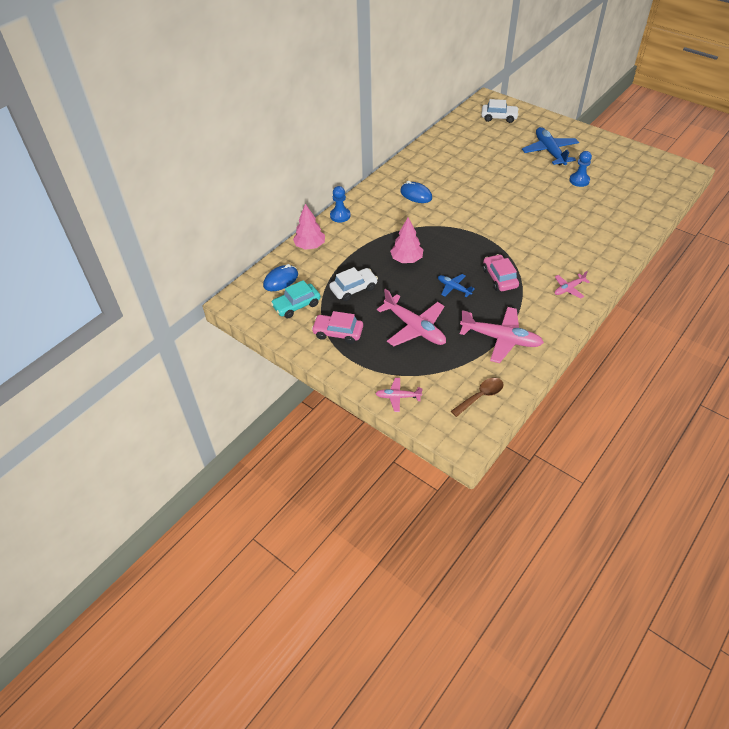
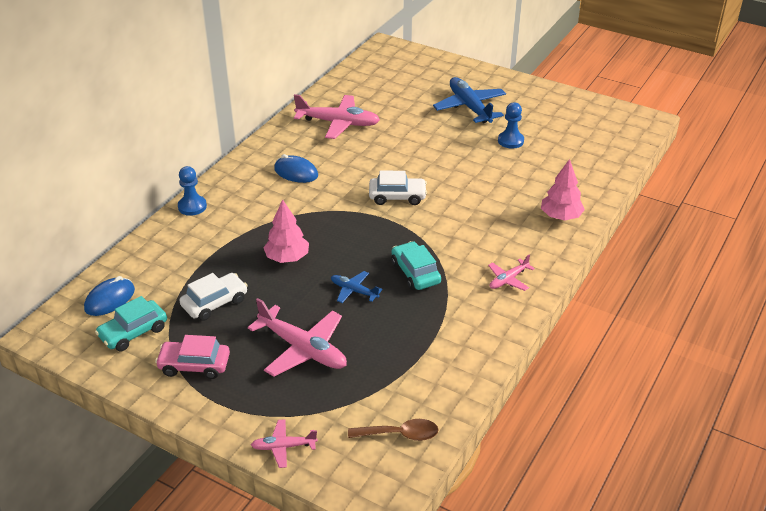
camera: 10 degrees left, 10 degrees down
pink tree [293,204,325,250] -> pink tree moved to [541,159,585,220]
brown spoon [451,378,504,417] -> brown spoon turned 45 degrees clockwise [348,419,439,441]
pink plane [460,307,544,363] -> pink plane moved to [294,94,380,139]
white car [481,99,519,123] -> white car moved to [369,171,427,205]
pink car [483,254,519,291] -> turquoise car [391,241,441,290]

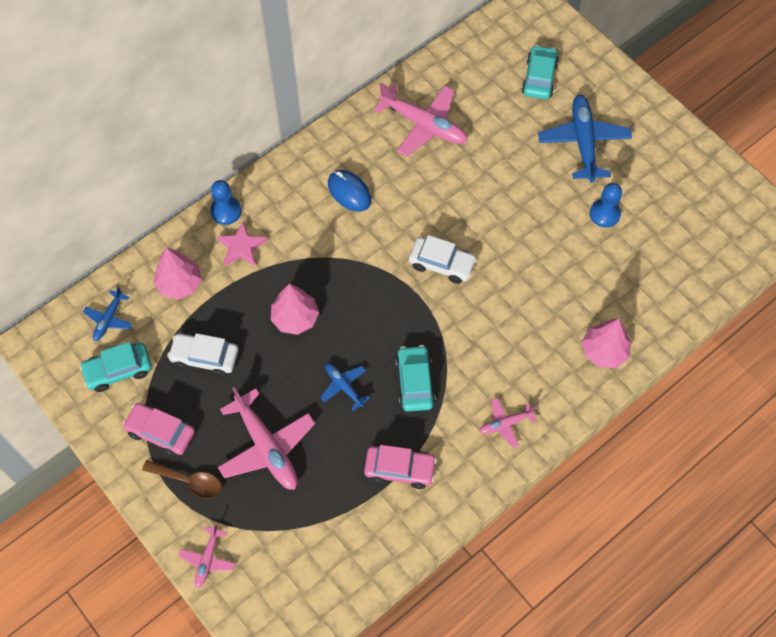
camera: 20 degrees right, 25 degrees up
blue mouse [84,276,135,316] -> blue plane [83,287,132,341]
white car [179,273,248,321] -> white car turned 150 degrees counterclockwise [167,333,238,376]
pink plane [251,419,318,468] -> pink plane turned 90 degrees counterclockwise [178,524,235,588]
brown spoon [348,419,439,441] -> brown spoon moved to [142,460,222,498]
none -> pink tree [154,247,202,300]
none -> pink star [217,222,267,266]
none -> pink car [364,445,437,489]
none -> turquoise car [521,45,559,99]

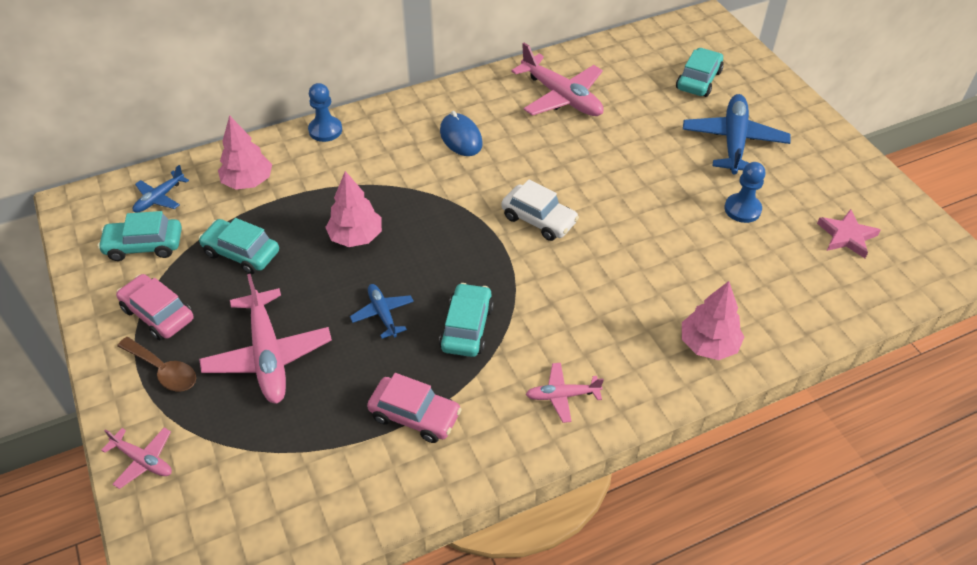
camera: 15 degrees right, 15 degrees down
white car [167,333,238,376] -> turquoise car [198,218,279,274]
pink plane [178,524,235,588] -> pink plane turned 90 degrees counterclockwise [101,428,172,489]
pink star [217,222,267,266] -> pink star moved to [817,209,881,258]

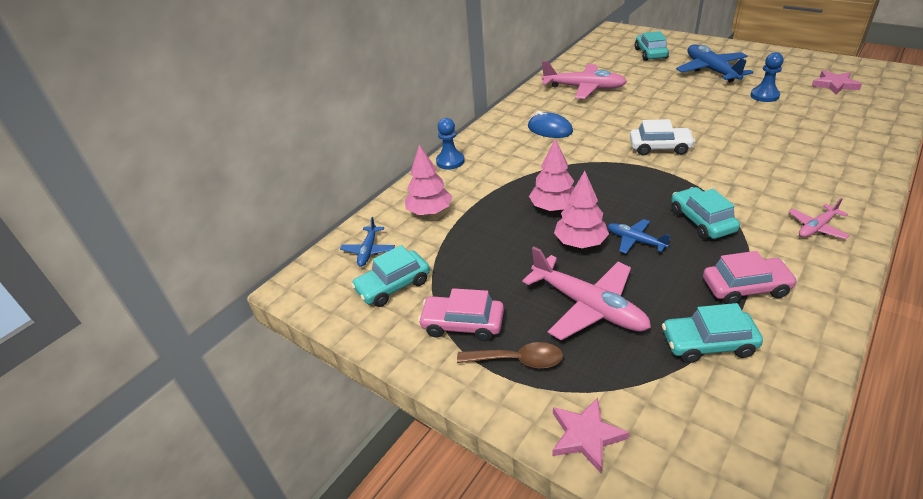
camera: 25 degrees left, 10 degrees down
pink plane [101,428,172,489] -> pink star [552,397,630,473]
turquoise car [198,218,279,274] -> turquoise car moved to [662,303,763,363]
pink tree [682,281,744,360] -> pink tree moved to [554,171,609,248]

